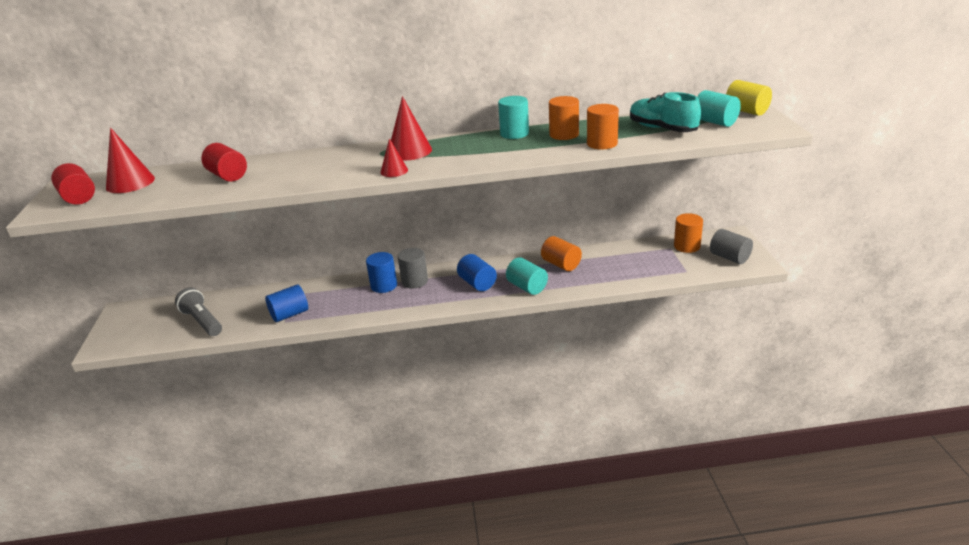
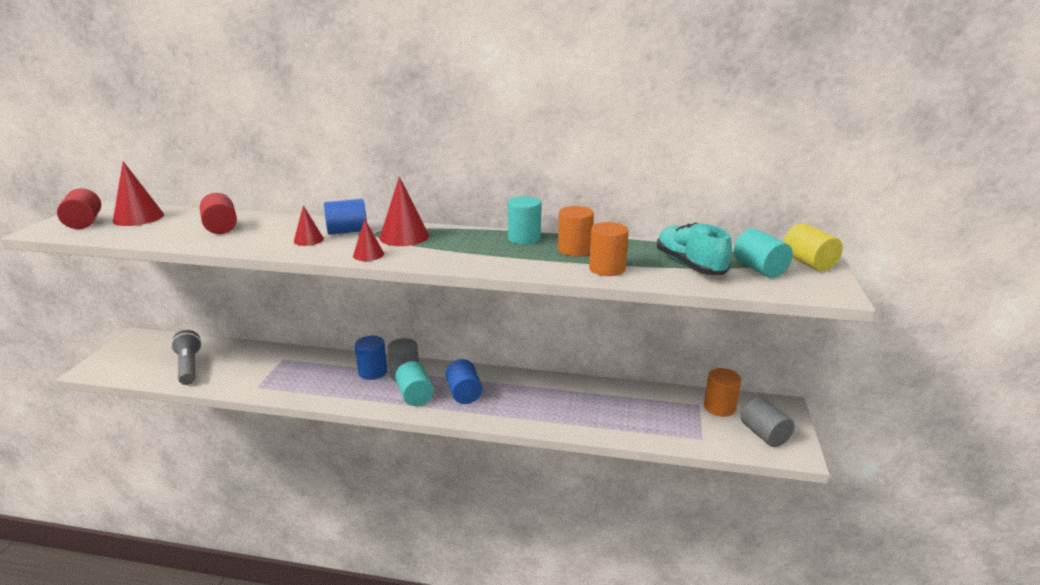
camera: 15 degrees right, 5 degrees down
blue cylinder [265,285,308,322] -> blue cylinder moved to [324,199,367,235]
turquoise cylinder [506,257,548,295] -> turquoise cylinder moved to [395,361,434,406]
orange cylinder [541,236,582,271] -> none
none -> red cone [294,205,324,246]

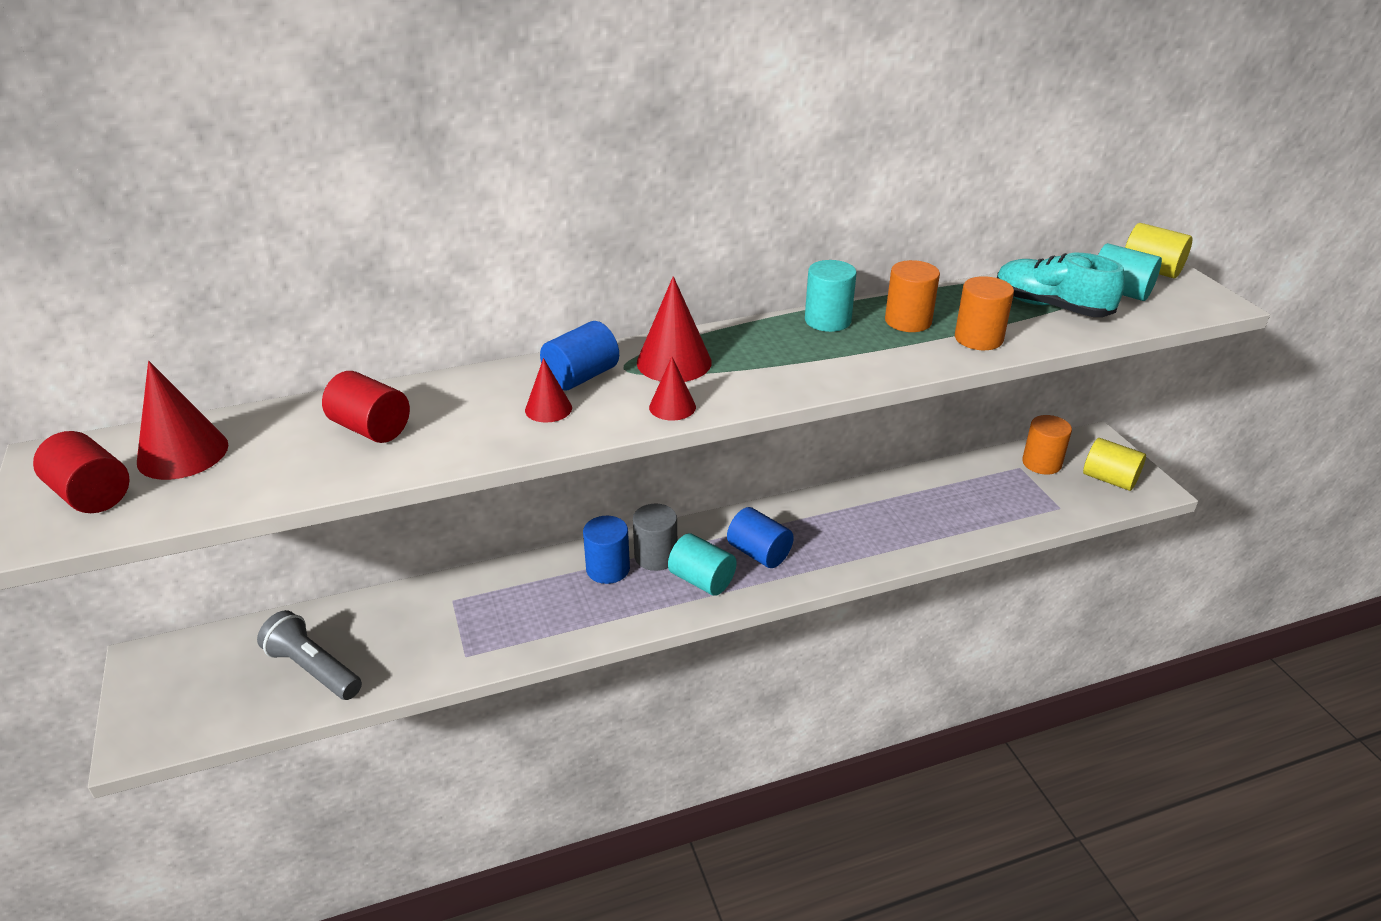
camera: 30 degrees left, 10 degrees up
grey cylinder [741,397,795,447] -> yellow cylinder [1083,438,1146,491]

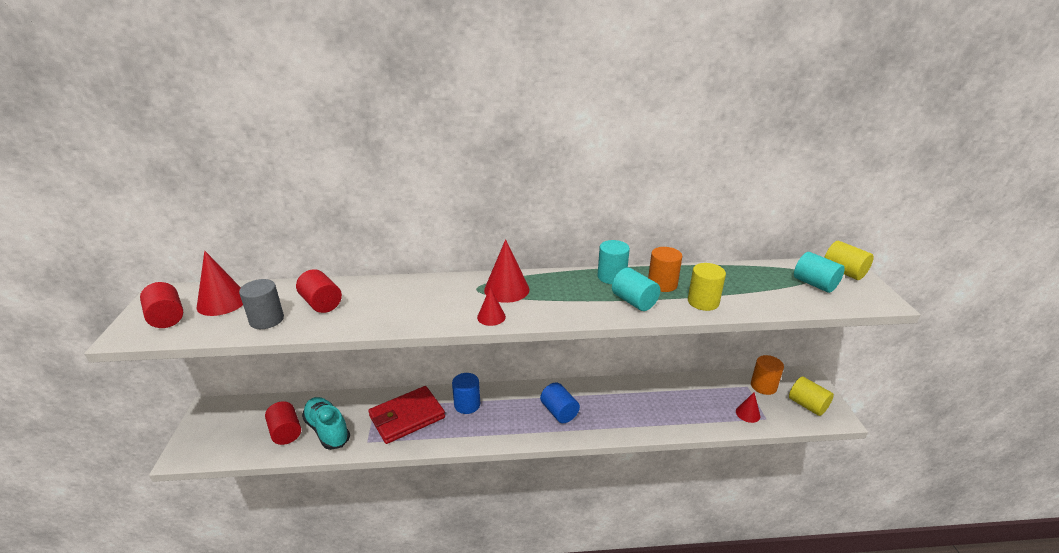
camera: 15 degrees right, 5 degrees down
grey flashlight [257,610,362,700] -> red cylinder [265,401,301,445]
red cone [525,358,572,423] -> red cone moved to [736,392,760,423]
blue cylinder [540,321,619,390] -> none
grey cylinder [633,504,677,571] -> grey cylinder moved to [239,279,284,329]
turquoise cylinder [668,533,737,596] -> turquoise cylinder moved to [612,267,660,311]
orange cylinder [955,276,1014,350] -> yellow cylinder [688,263,726,311]
turquoise shoe [997,253,1125,317] -> turquoise shoe moved to [302,397,350,450]
none -> red wallet [368,386,445,444]

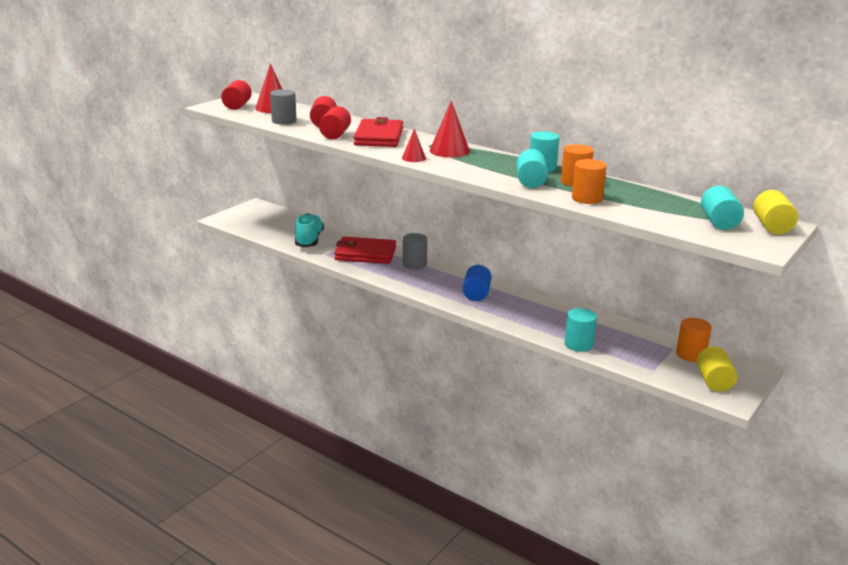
camera: 40 degrees right, 5 degrees down
red cylinder [265,401,301,445] -> red cylinder moved to [319,106,351,139]
blue cylinder [452,373,480,414] -> grey cylinder [403,233,427,269]
yellow cylinder [688,263,726,311] -> orange cylinder [572,159,607,204]
red cone [736,392,760,423] -> none
none -> red wallet [353,117,403,147]
none -> turquoise cylinder [565,308,597,352]

